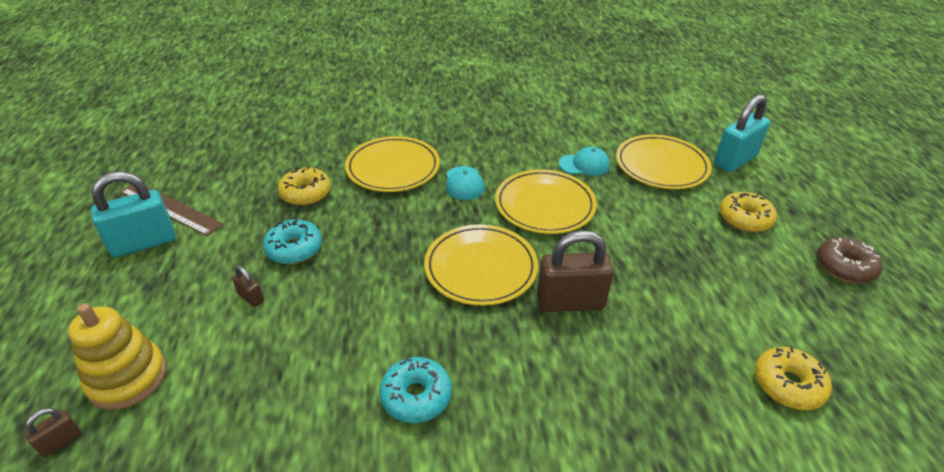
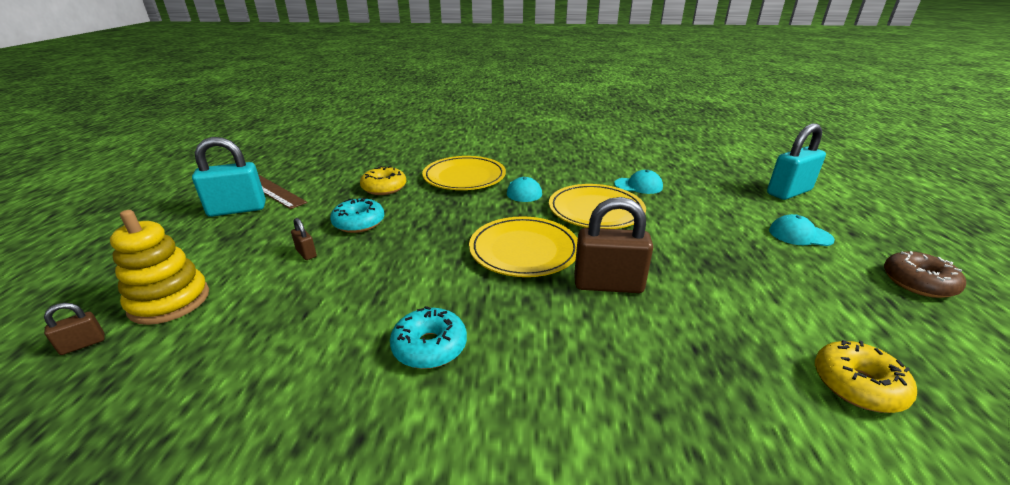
camera: 10 degrees right, 10 degrees down
yellow plate [616,135,712,189] -> none
yellow donut [719,192,777,232] -> turquoise cap [769,214,835,246]

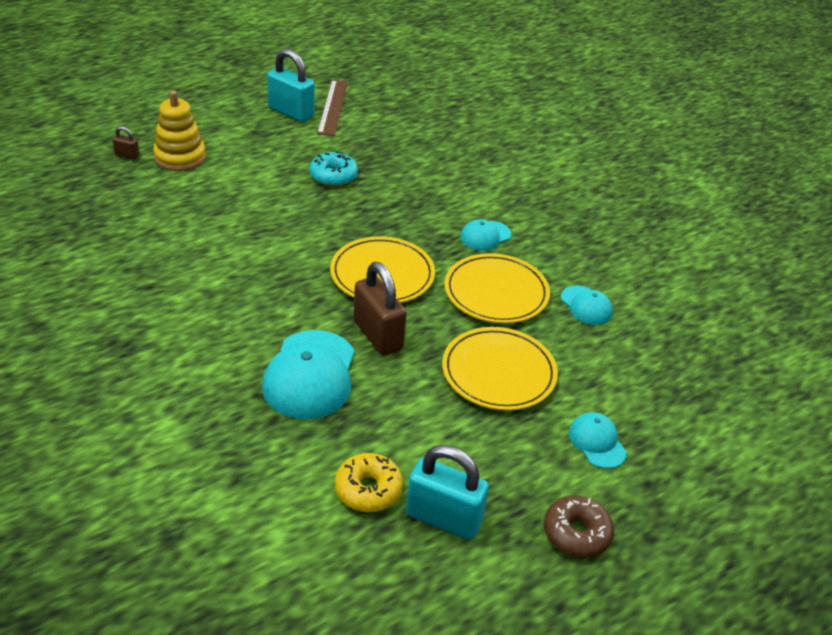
camera: 50 degrees right, 10 degrees up
brown padlock [291,218,317,260] -> none
yellow donut [360,166,406,195] -> none
turquoise donut [390,306,467,369] -> none
yellow plate [422,156,506,190] -> yellow plate moved to [442,327,558,411]
turquoise padlock [767,123,826,200] -> turquoise padlock moved to [406,445,489,540]
none -> turquoise cap [262,330,354,419]

